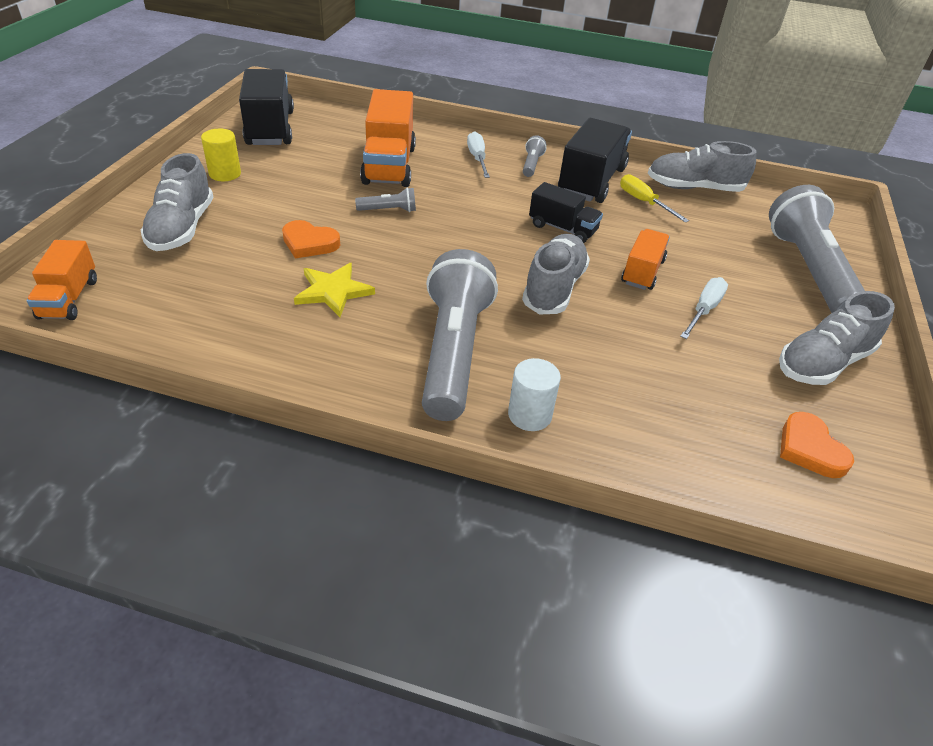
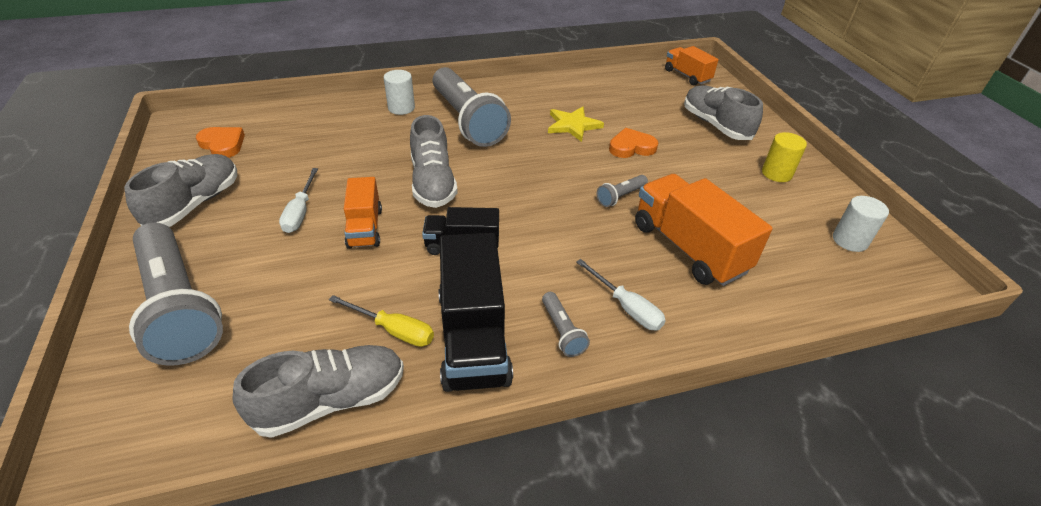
camera: 150 degrees right, 0 degrees up
black truck [239,69,294,145] -> white cylinder [833,196,889,252]

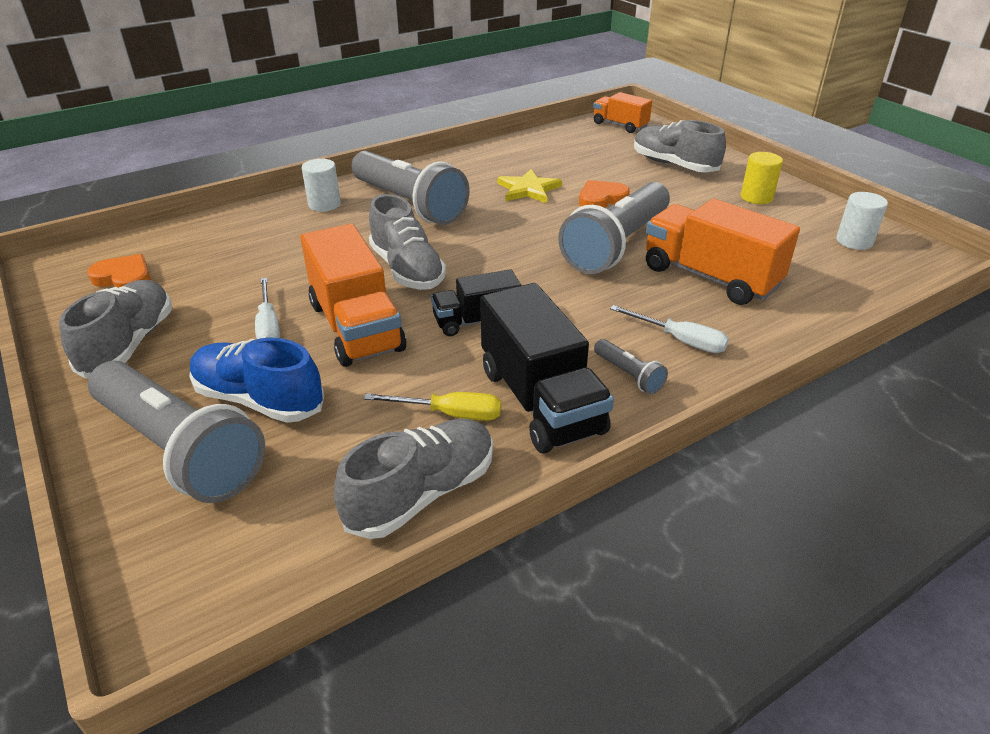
camera: 15 degrees left, 5 degrees down
orange truck [344,177,382,249] -> orange truck [300,224,406,367], size x1.70
grey flashlight [597,175,648,207] -> grey flashlight [558,182,670,274], size x2.44
none -> blue shoe [189,338,324,423]

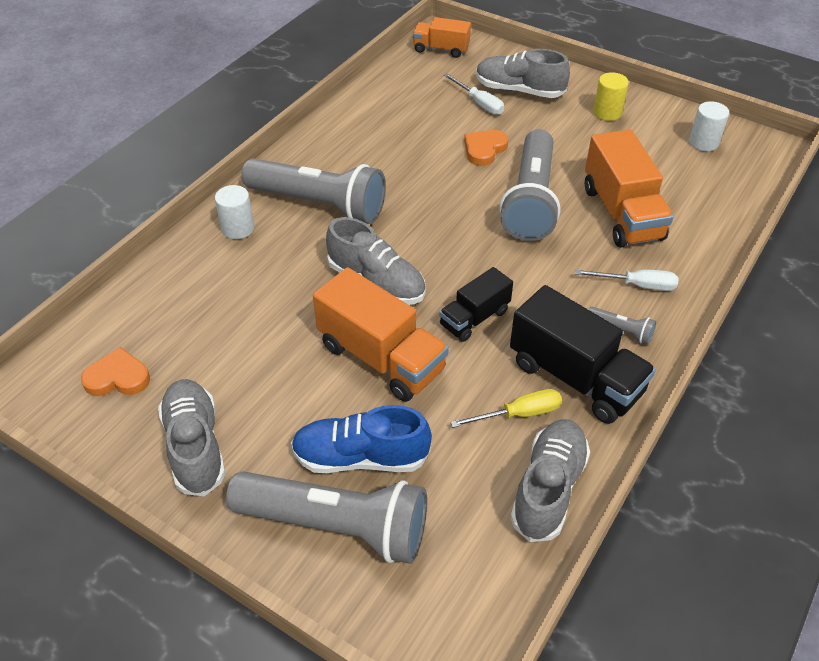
camera: 25 degrees left, 10 degrees up
white screwdriver [255,278,280,339] -> white screwdriver moved to [444,73,504,115]
yellow star [497,169,562,203] -> none
orange truck [646,199,800,305] -> orange truck turned 120 degrees counterclockwise [585,129,674,248]

